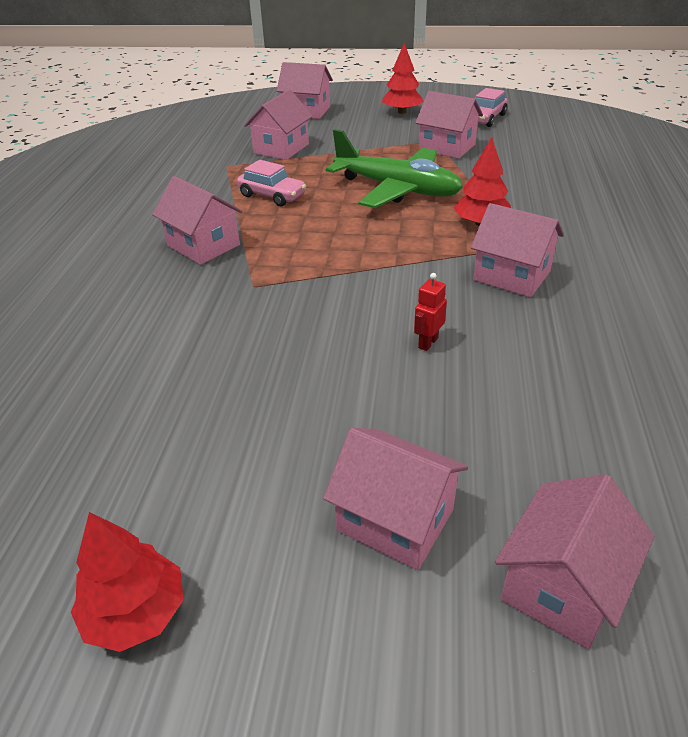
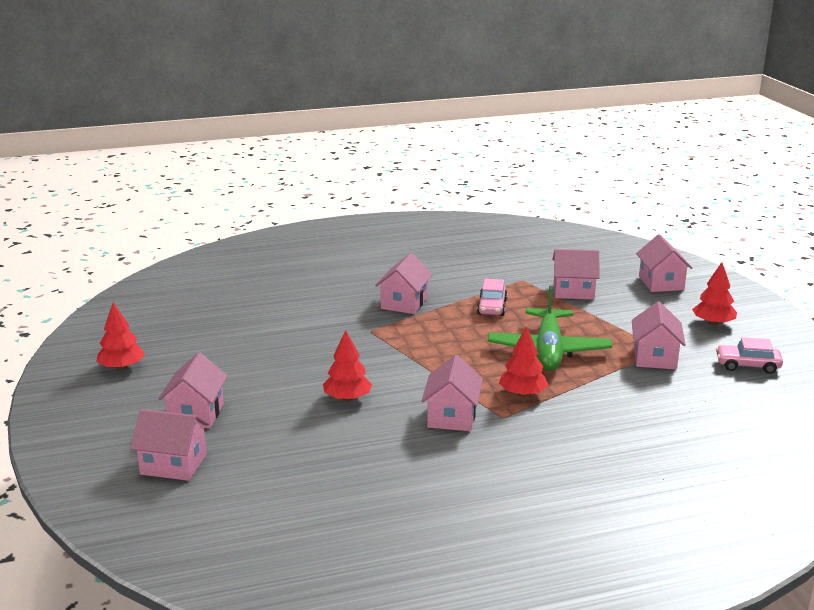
camera: 65 degrees right, 15 degrees down
red robot [414,273,447,351] -> red tree [323,330,372,401]

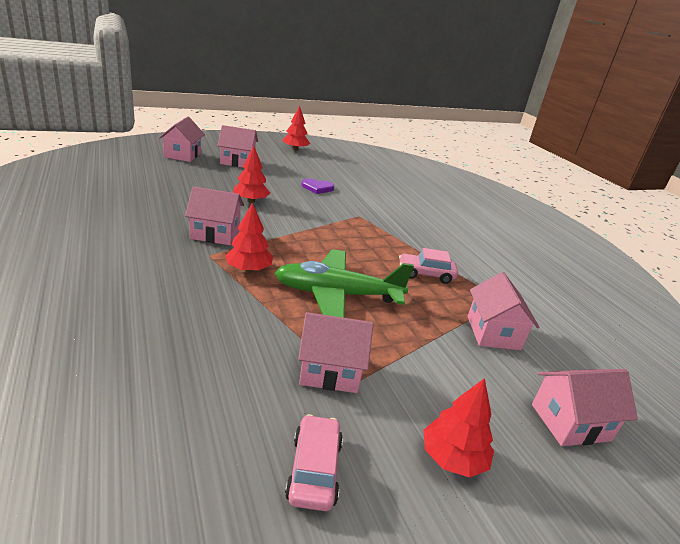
camera: 80 degrees right, 5 degrees up
pink house [375,253,433,314] -> none
none -> purple heart [302,178,334,194]

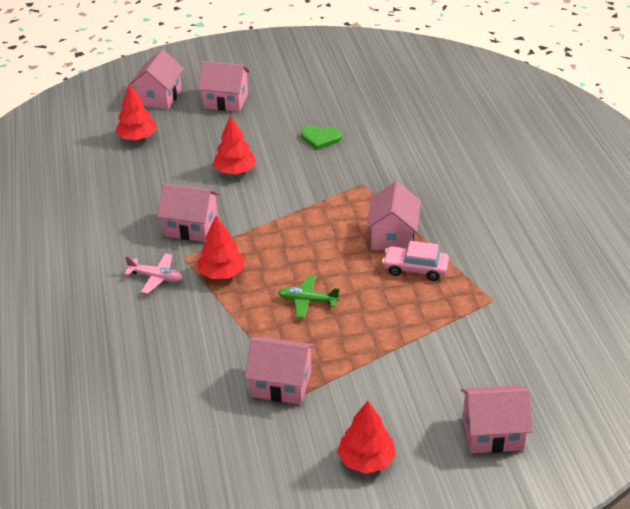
camera: 15 degrees right, 10 degrees up
green plane [275,249,414,318] -> green plane [278,275,340,318], size x0.46
red tree [283,106,310,151] -> red tree moved to [115,83,157,141]
pink car [285,414,343,511] -> none
purple heart [302,178,334,194] -> green heart [301,125,342,150]
pink house [468,272,539,350] -> pink house moved to [366,181,421,250]
none -> pink plane [124,253,183,294]

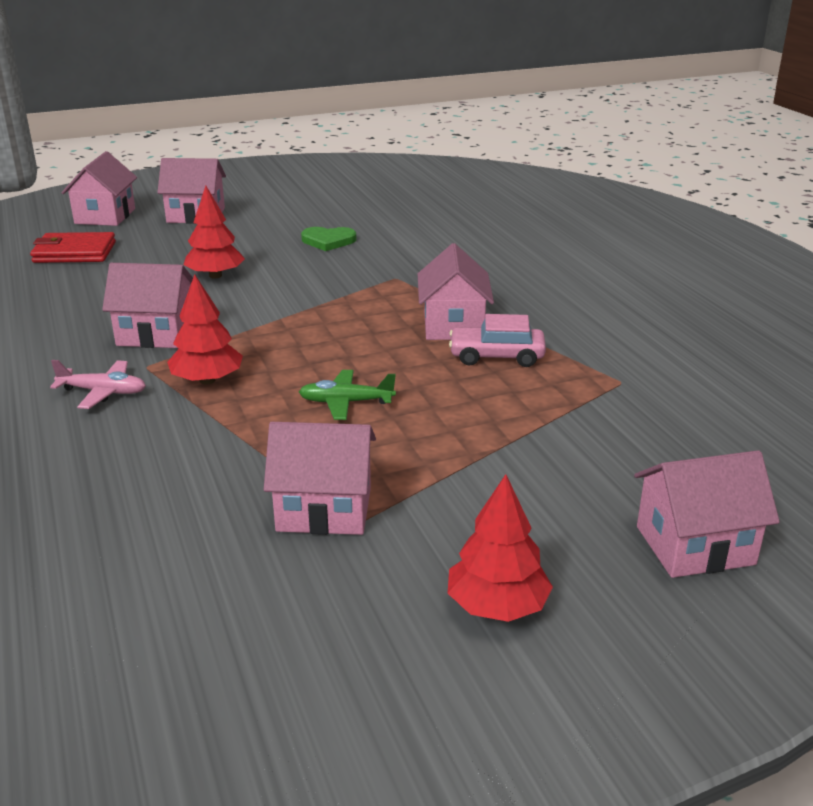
camera: 10 degrees left, 10 degrees down
red tree [115,83,157,141] -> red wallet [30,232,116,263]

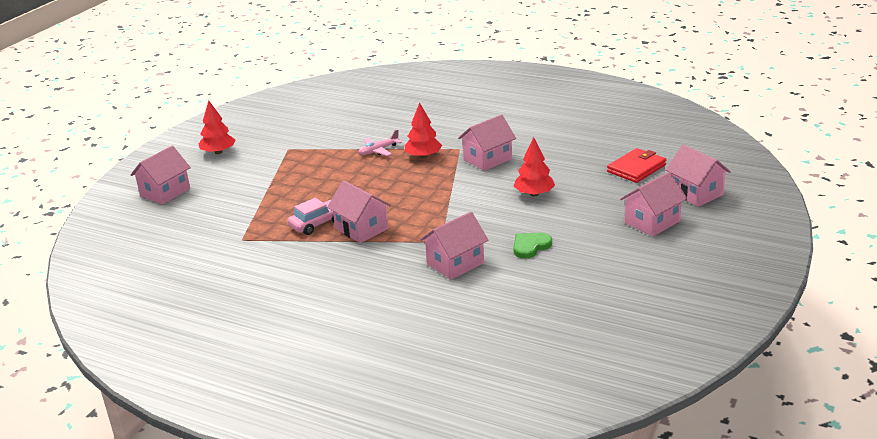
camera: 140 degrees right, 0 degrees up
pink plane [50,360,146,409] -> pink plane moved to [358,129,402,156]
pink house [264,422,376,535] -> pink house moved to [420,212,489,280]
green plane [299,370,396,420] -> none

